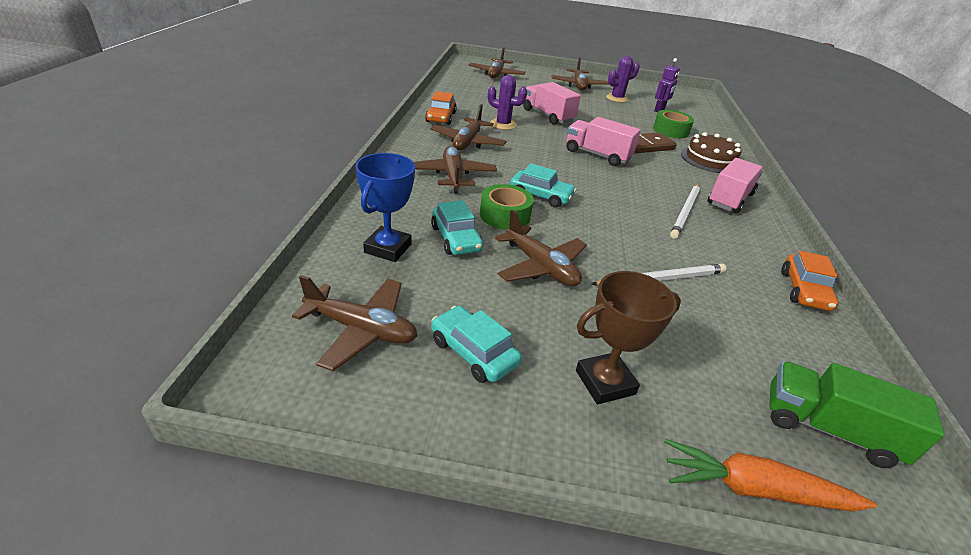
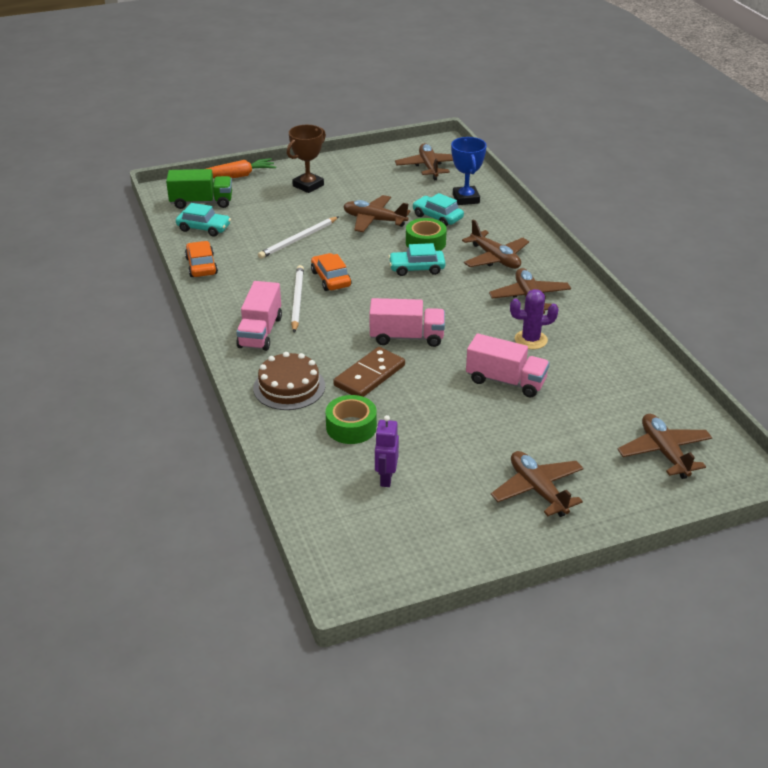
camera: 155 degrees right, 0 degrees up
brown plane [292,275,417,371] -> brown plane turned 90 degrees clockwise [395,143,453,180]
orange car [425,91,457,125] -> orange car moved to [311,253,351,291]
turquoise car [431,306,522,383] -> turquoise car moved to [176,203,231,236]
purple cactus [606,56,640,103] -> none

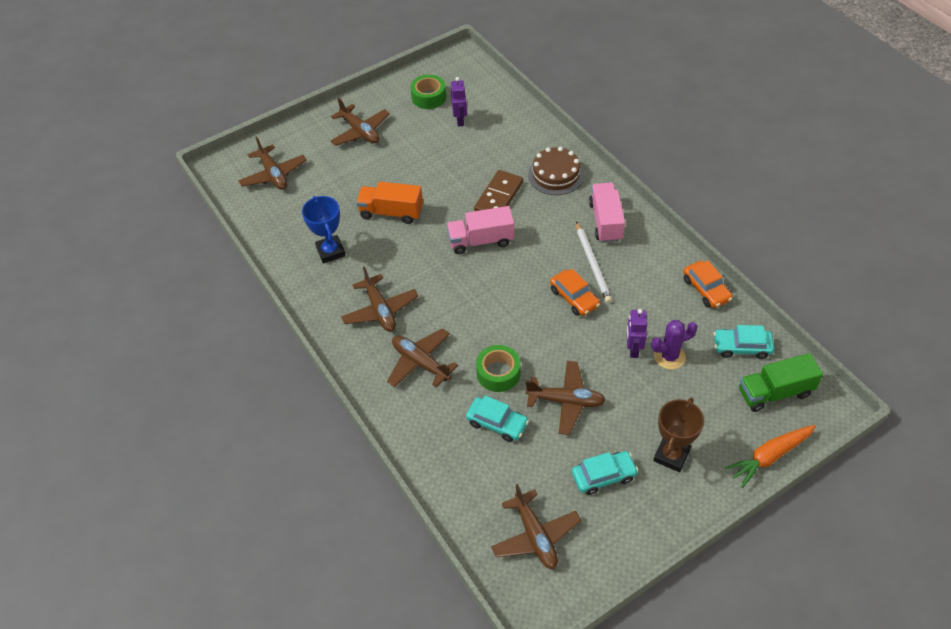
camera: 170 degrees right, 15 degrees up
white pencil [258,217,338,259] -> purple robot [626,309,648,358]
green tape [326,395,377,444] -> green tape moved to [410,75,446,109]
turquoise car [388,243,445,276] -> turquoise car moved to [572,451,638,495]
blue trophy [451,137,487,205] -> blue trophy moved to [302,196,346,263]
pink truck [466,333,550,398] -> orange truck [356,182,423,224]
purple cactus [510,289,559,349] -> purple cactus moved to [651,320,698,369]

